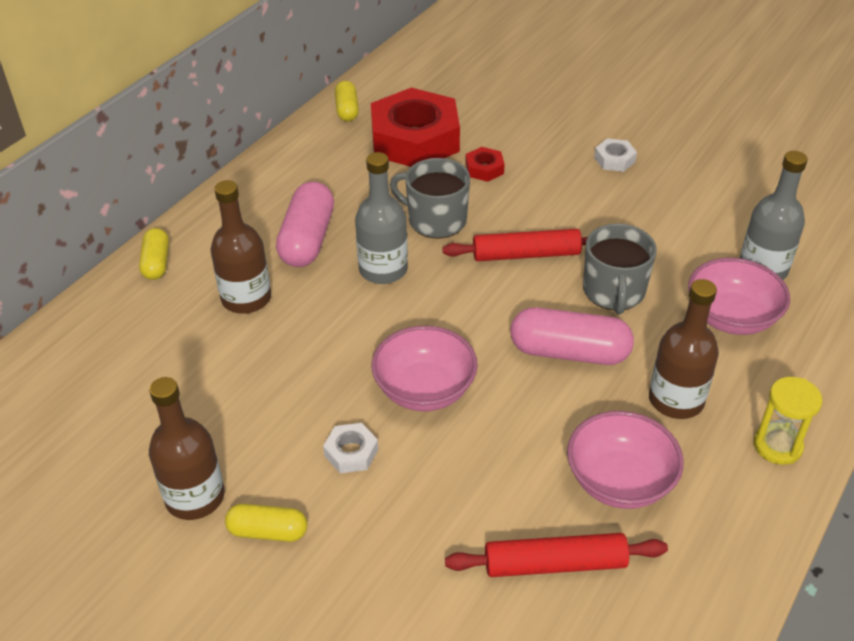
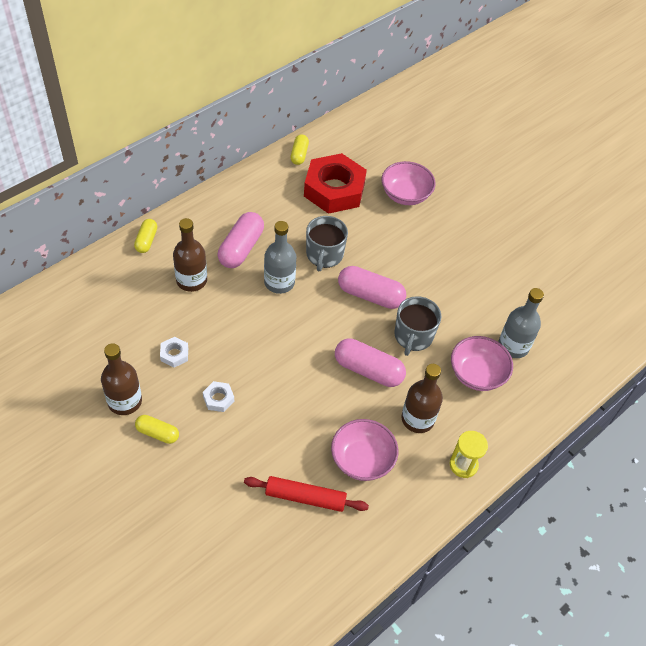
camera: 10 degrees right, 10 degrees up
pink bowl [372,326,478,411] -> pink bowl moved to [382,161,436,205]
grey mug [390,158,470,238] -> grey mug turned 120 degrees counterclockwise [306,216,348,271]
red rolling pin [443,229,588,261] -> pink capsule [338,266,406,309]
red nut [466,147,505,182] -> none
white nut [594,138,637,172] -> white nut moved to [160,337,188,368]

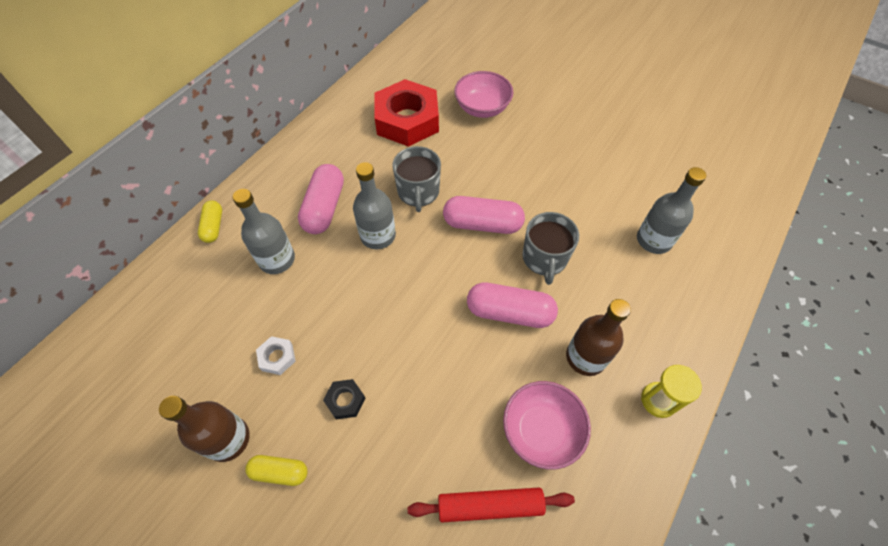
camera: 10 degrees left, 5 degrees up
brown bottle [173,218,207,292] -> grey bottle [233,189,295,274]
white nut [203,381,234,412] -> black nut [323,379,365,419]
yellow capsule [290,134,309,165] -> none
pink bowl [451,336,513,391] -> none

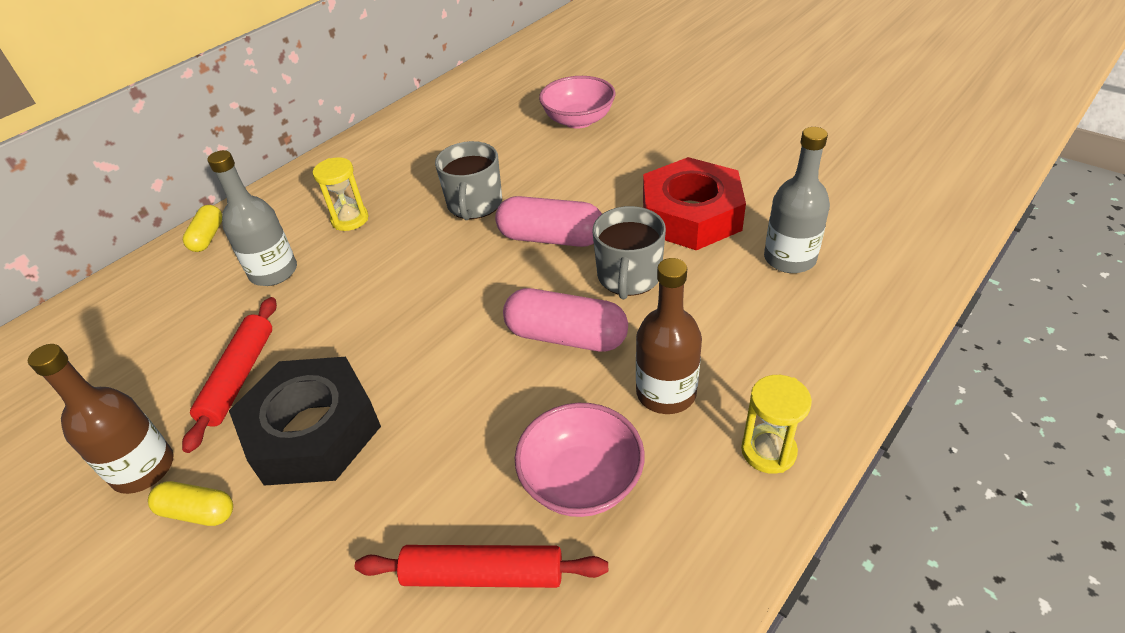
camera: 10 degrees right, 15 degrees down
white nut [256,336,296,375] -> red rolling pin [182,297,277,453]
pink capsule [298,164,344,234] -> yellow hourglass [313,157,369,231]
black nut [323,379,365,419] -> black nut [229,357,381,486], size x2.44
grey bottle [353,162,396,249] -> none
red nut [374,79,439,147] -> red nut moved to [643,157,746,250]

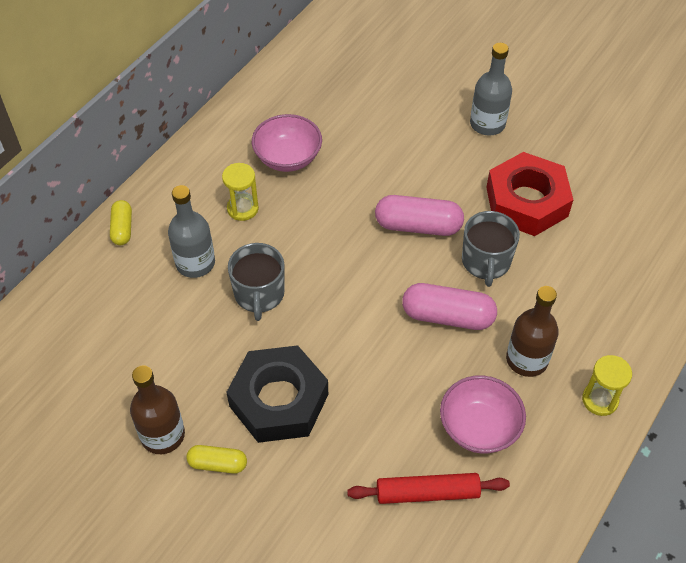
camera: 10 degrees left, 10 degrees up
red rolling pin [182,297,277,453] -> none
grey mug [435,141,502,220] -> grey mug moved to [228,243,285,321]
pink bowl [539,76,615,129] -> pink bowl moved to [252,114,322,172]
grey bottle [764,127,830,273] -> grey bottle moved to [470,43,512,135]

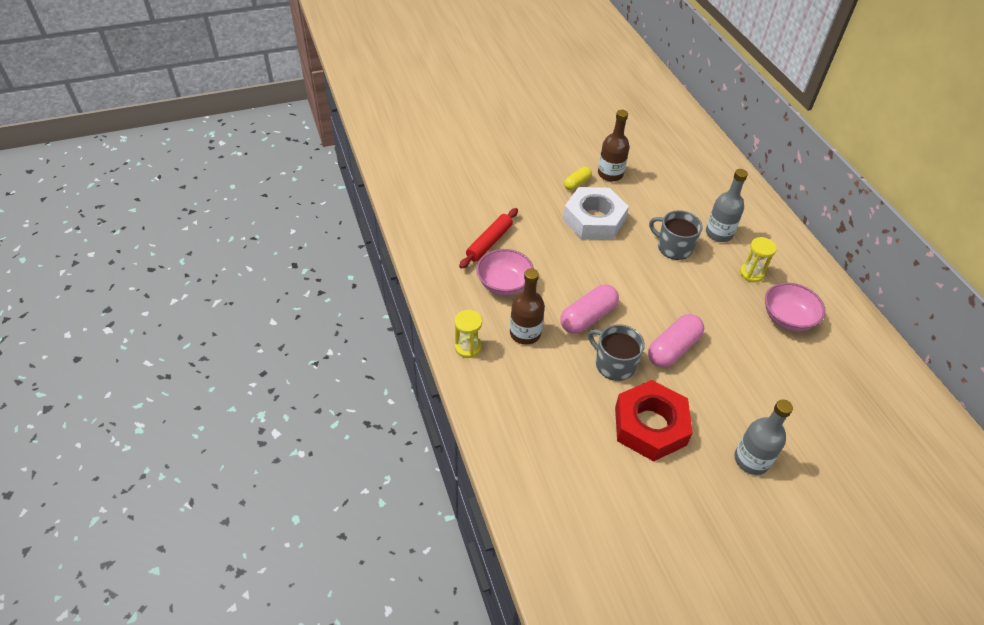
camera: 125 degrees right, 5 degrees down
yellow capsule [110,200,132,245] -> none
black nut [226,345,328,443] -> white nut [563,187,629,240]

